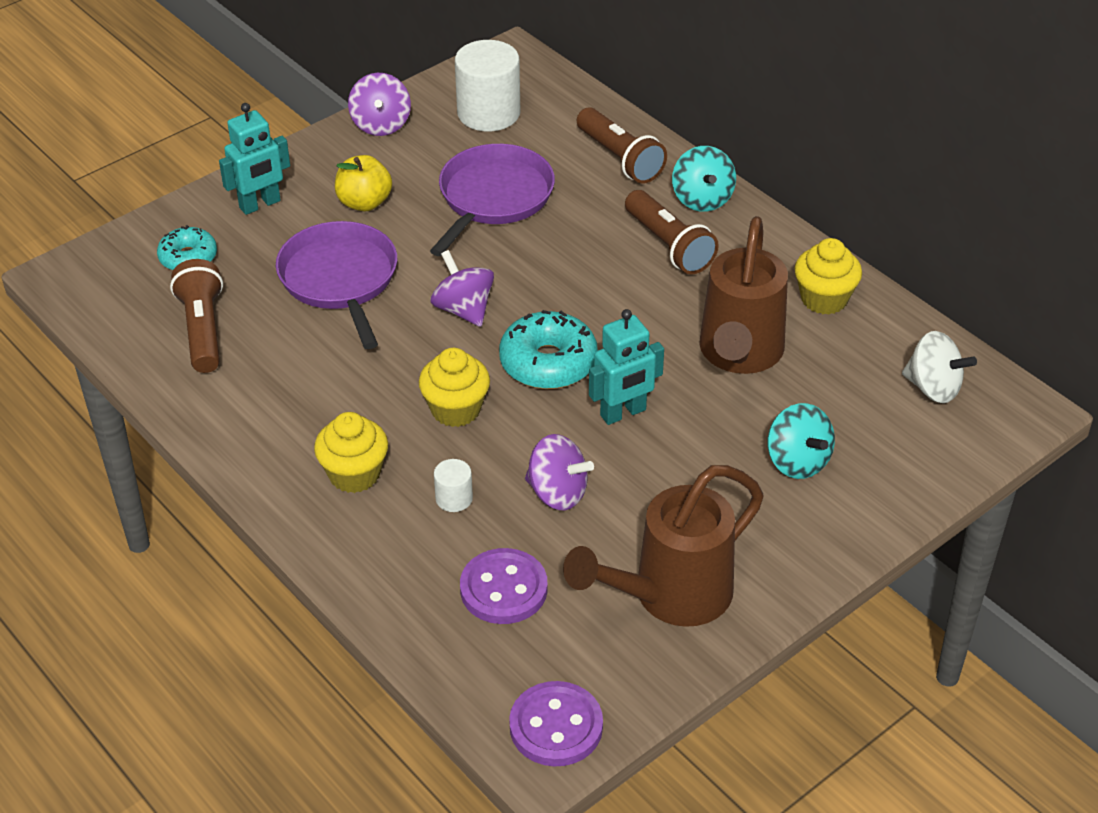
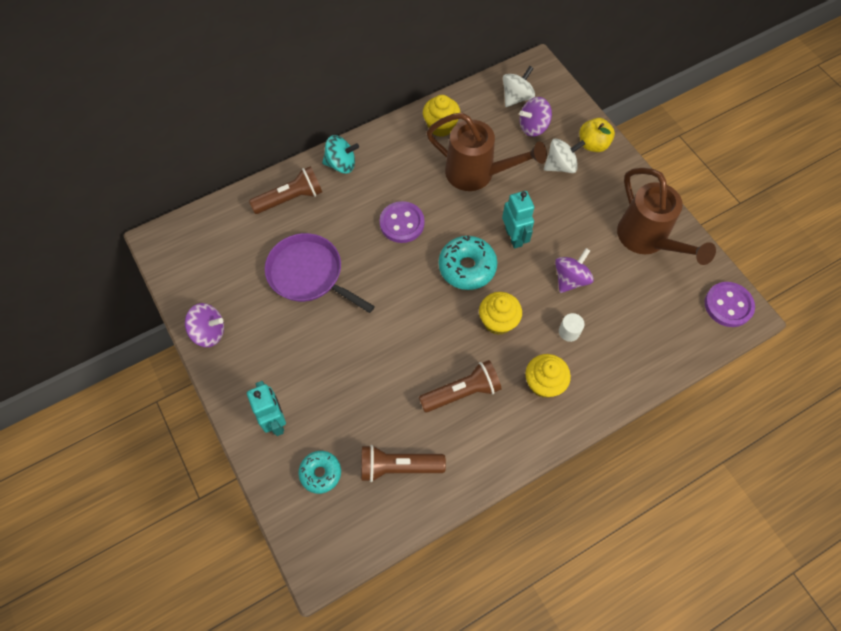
camera: 80 degrees left, 20 degrees up
purple pan [276,221,397,349] -> none
yellow apple [335,155,392,211] -> yellow apple moved to [579,118,615,152]
purple spinning top [431,250,494,327] -> purple spinning top moved to [519,97,552,137]
white cylinder [455,40,520,131] -> none
purple button [460,548,548,624] -> purple button moved to [380,201,424,243]
brown flashlight [625,190,719,274] -> brown flashlight moved to [419,360,501,413]
turquoise spinning top [768,403,835,479] -> white spinning top [544,139,585,173]

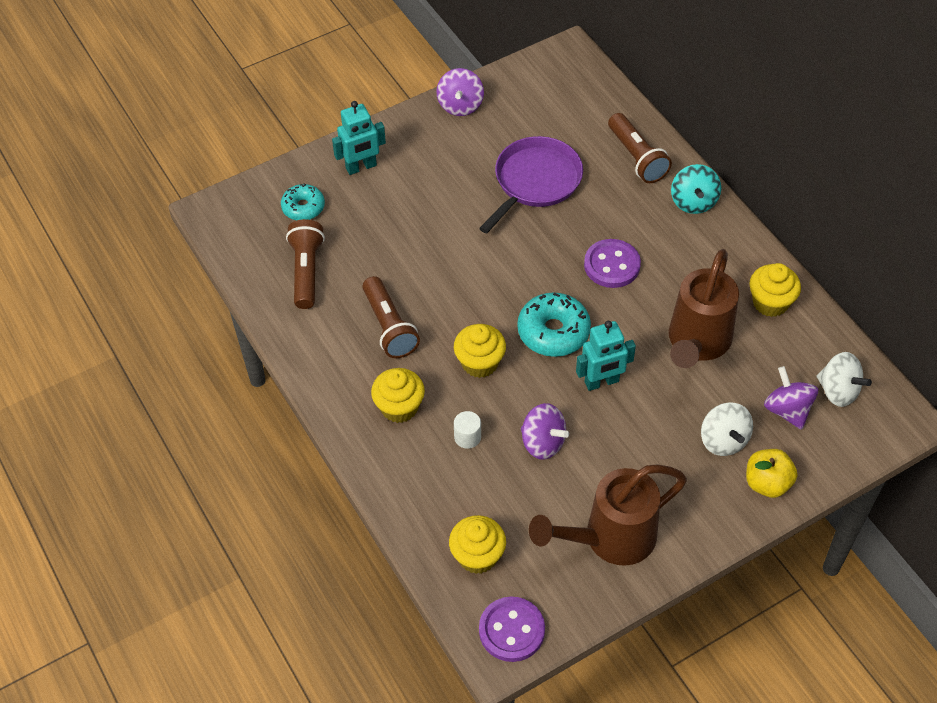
camera: 90 degrees right, 10 degrees down
none -> yellow cupcake [449,515,506,574]

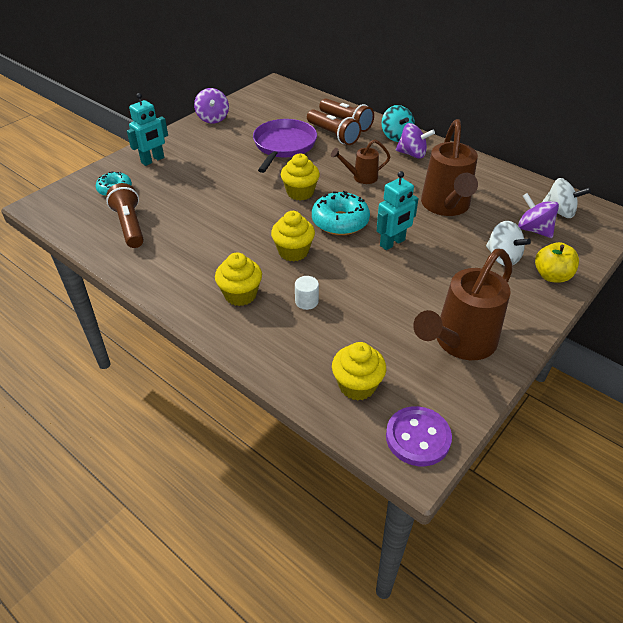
camera: 20 degrees left, 10 degrees down
brown flashlight [363,276,420,358] -> brown flashlight moved to [307,109,361,145]
purple spinning top [521,403,569,459] -> purple spinning top moved to [396,123,435,159]
purple button [584,239,641,288] -> brown watering can [331,140,390,184]
yellow cupcake [749,263,801,317] -> yellow cupcake moved to [281,154,320,201]

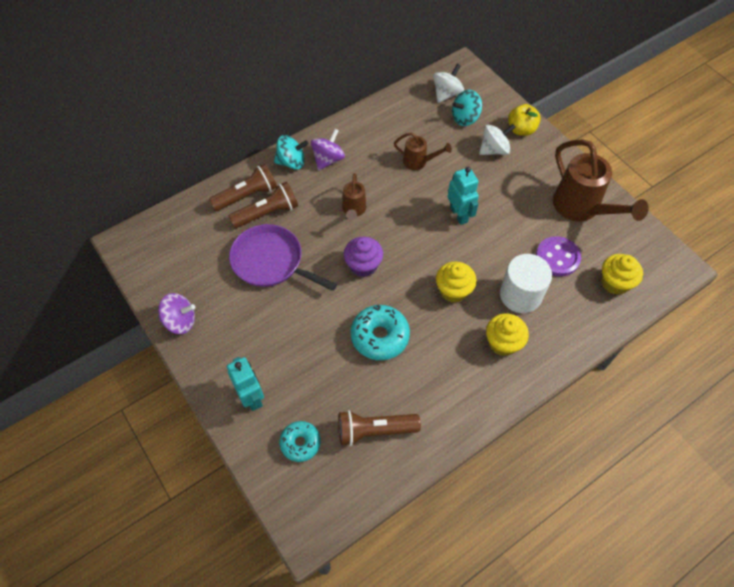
camera: 75 degrees left, 15 degrees up
yellow cupcake [281,154,320,201] -> purple cupcake [344,237,383,277]
white cylinder [295,276,319,310] -> white cylinder [500,254,552,313], size x2.11
turquoise donut [312,191,370,235] -> turquoise donut moved to [351,305,410,360]
purple button [386,406,452,466] -> purple button moved to [536,236,581,276]
brown watering can [421,119,478,216] -> brown watering can [394,132,452,170], size x0.53
purple spinning top [518,193,559,238] -> turquoise spinning top [452,90,482,126]

